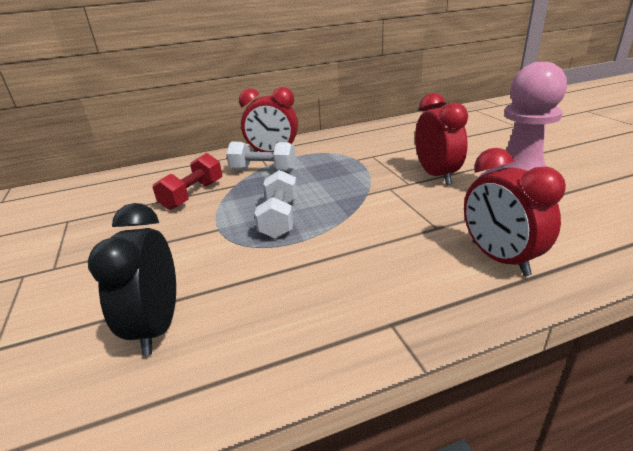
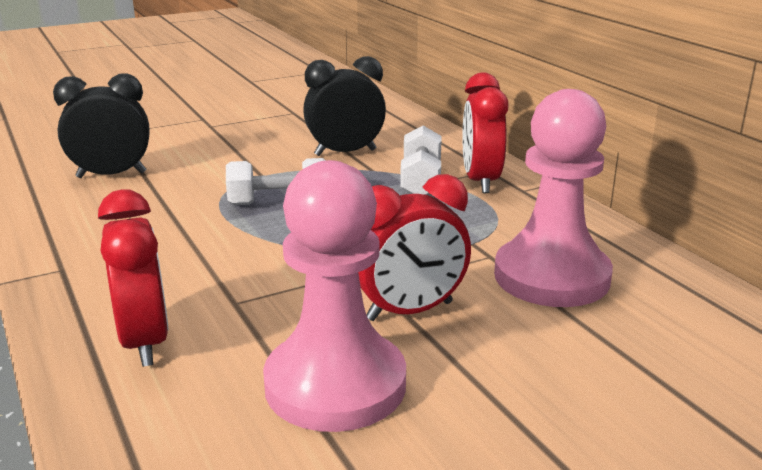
camera: 80 degrees right, 5 degrees down
red dumbbell [153,153,222,210] -> black clock [303,56,386,156]
red clock [464,148,566,276] -> red clock turned 105 degrees clockwise [98,190,168,367]
none -> pink pawn [494,89,613,307]

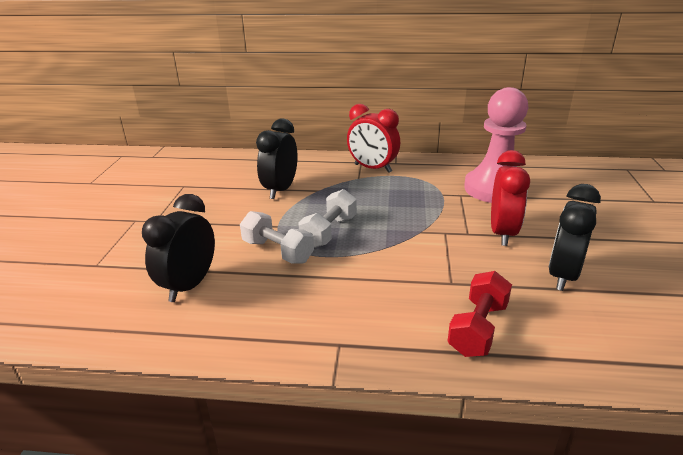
camera: 55 degrees left, 5 degrees up
red clock [98,190,168,367] -> red dumbbell [448,271,512,357]
pink pawn [263,160,406,432] -> black clock [549,184,601,291]
white dumbbell [400,126,442,195] -> white dumbbell moved to [240,211,314,264]

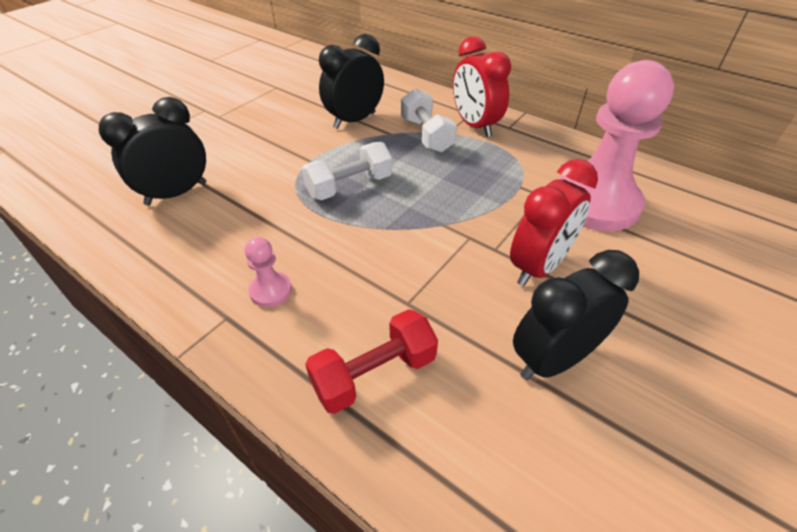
camera: 30 degrees right, 15 degrees up
white dumbbell [240,211,314,264] -> white dumbbell moved to [401,88,457,153]
none -> pink pawn [245,237,292,307]

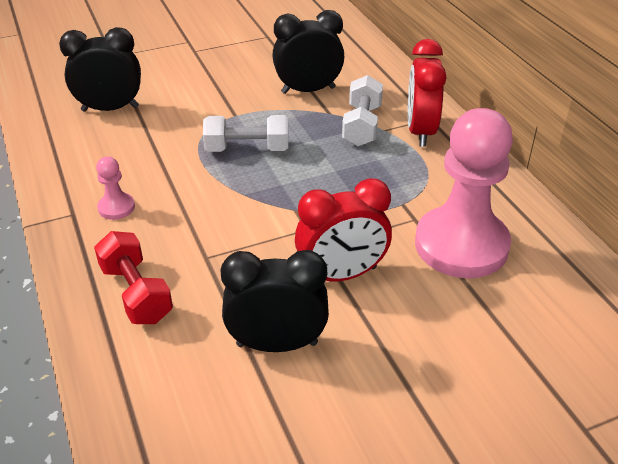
camera: 30 degrees right, 5 degrees down
red dumbbell [305,309,438,414] -> red dumbbell turned 60 degrees clockwise [94,231,173,324]

